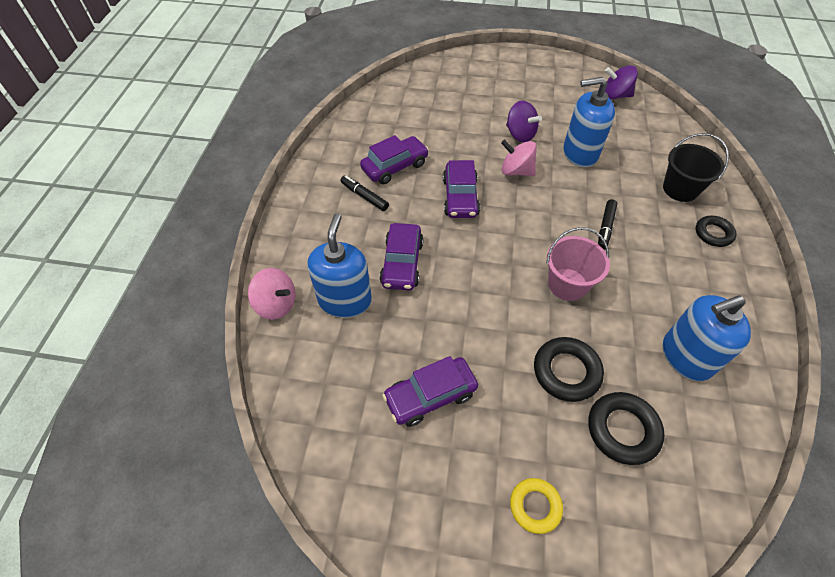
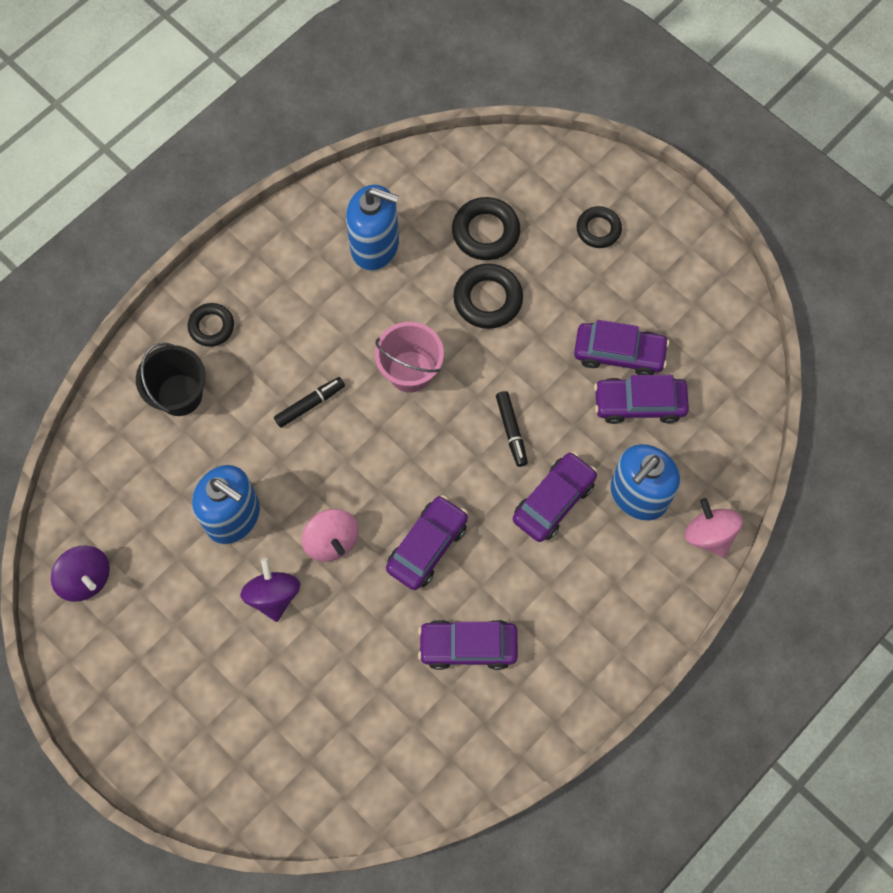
camera: 145 degrees left, 15 degrees up
black marker [340,175,389,211] -> black marker moved to [496,391,528,467]
yellow ring [510,478,563,534] -> black ring [577,206,622,248]
none -> purple car [594,375,689,424]

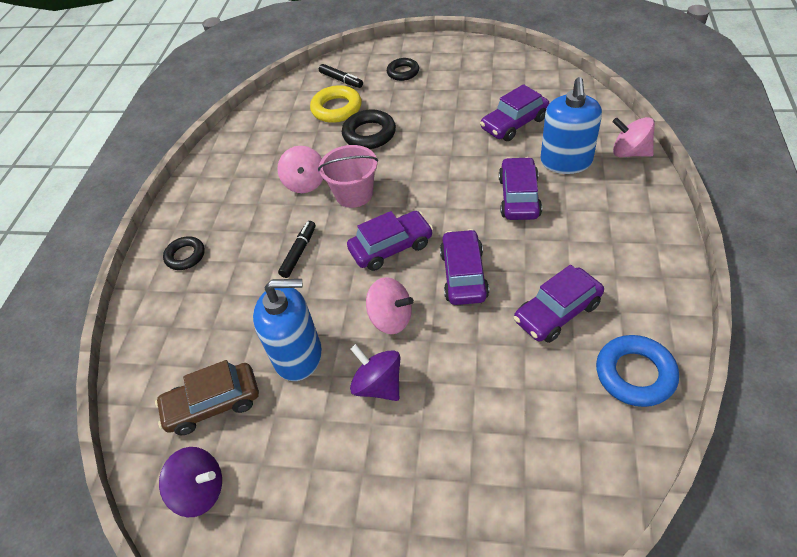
camera: 30 degrees left, 20 degrees down
black bucket [136,343,206,416] -> none
blue soap dispenser [346,185,399,271] -> none
black ring [452,197,520,260] -> yellow ring [310,85,362,123]
black marker [496,391,528,467] -> black marker moved to [319,64,363,88]
purple car [574,320,670,375] -> purple car moved to [347,211,433,271]
none -> brown car [155,360,259,435]
none -> pink spinning top [277,146,323,193]
none -> blue ring [596,335,679,407]

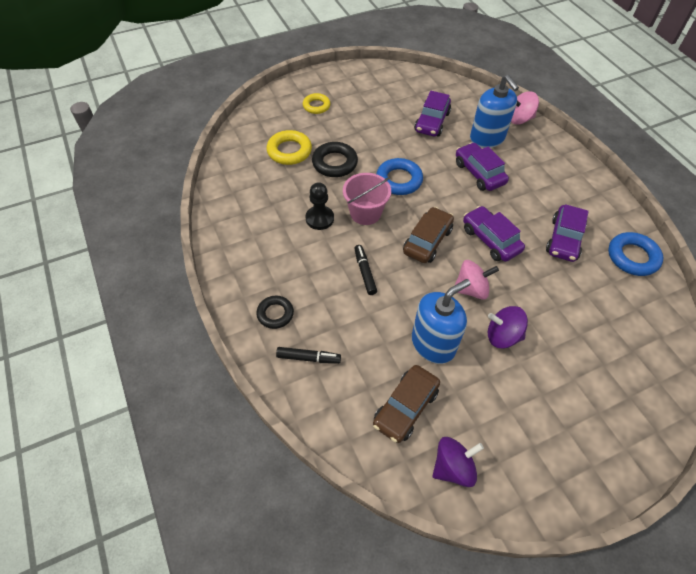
camera: 40 degrees left, 5 degrees up
pink spinning top [277,146,323,193] -> black pawn [306,182,334,230]
black marker [319,64,363,88] -> black marker moved to [276,347,341,364]
purple car [347,211,433,271] -> brown car [403,207,454,263]
black ring [387,58,419,81] -> yellow ring [303,93,331,114]
none -> blue ring [376,158,423,195]

